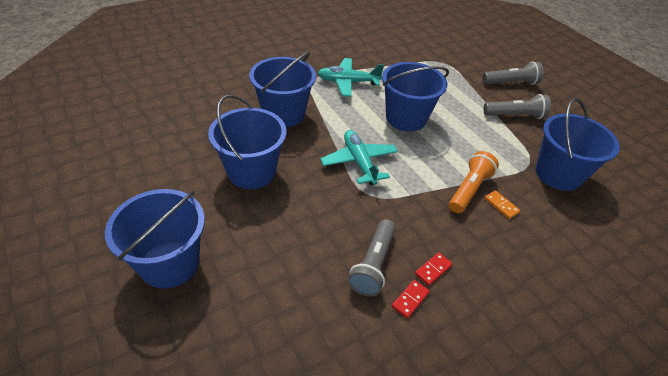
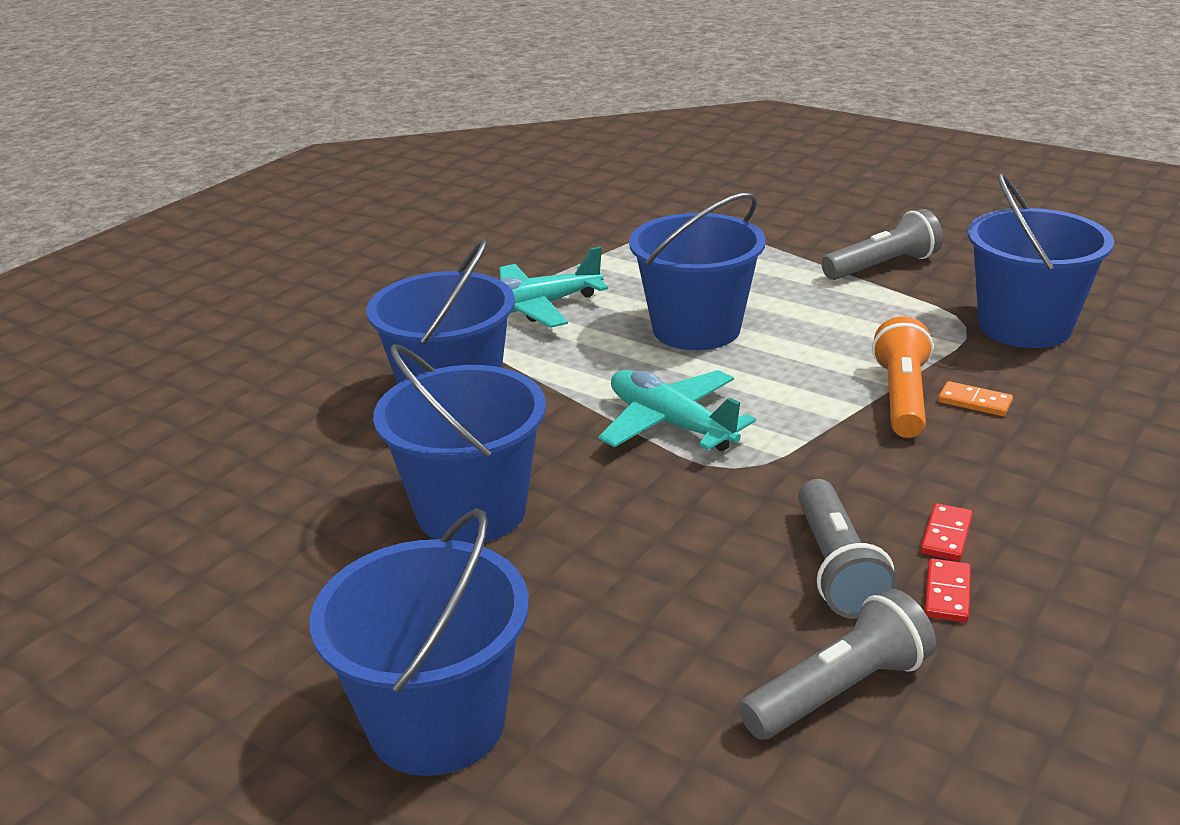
camera: 20 degrees left, 15 degrees down
grey flashlight [482,61,544,85] -> grey flashlight moved to [739,589,936,740]

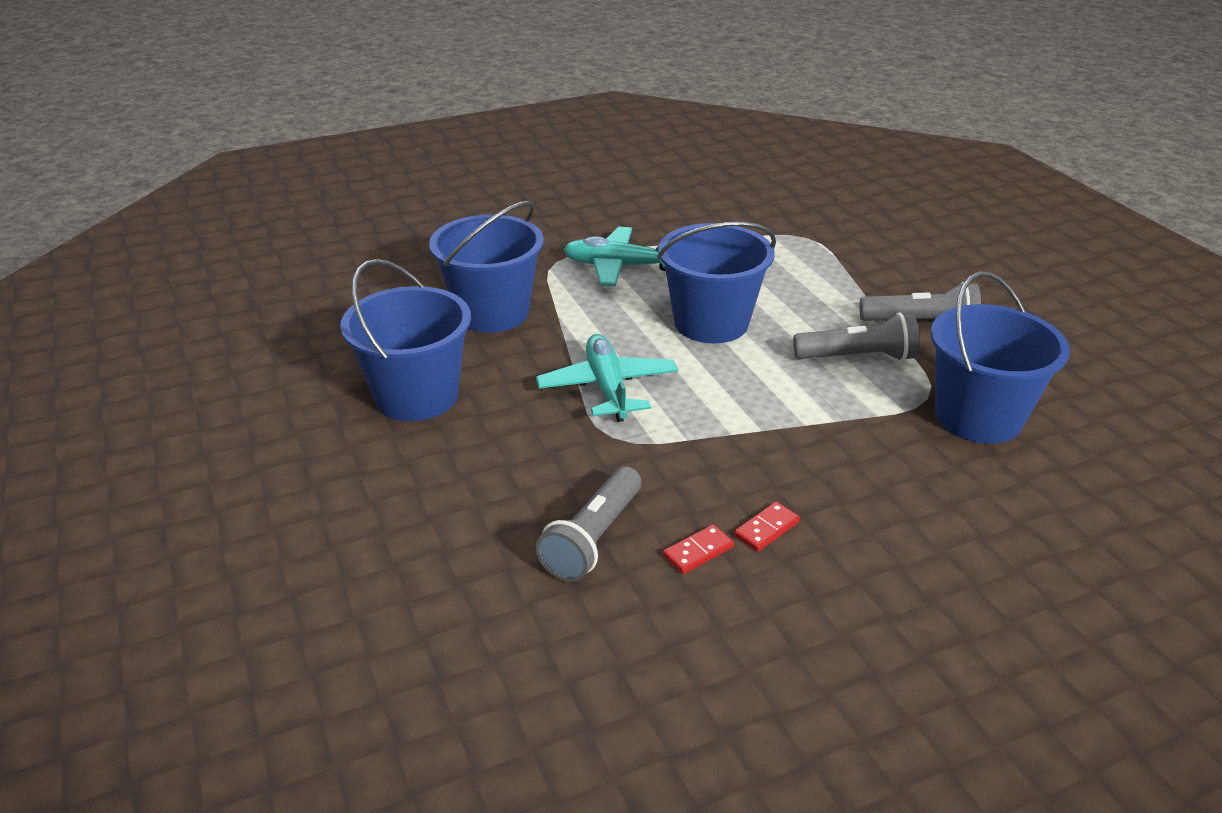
camera: 30 degrees right, 5 degrees up
blue bucket [310,509,529,776] -> none
grey flashlight [739,589,936,740] -> grey flashlight moved to [793,312,920,361]
orange flashlight [872,317,933,438] -> none
red domino [924,558,971,622] -> red domino moved to [734,502,800,552]
orange domino [938,381,1013,416] -> none

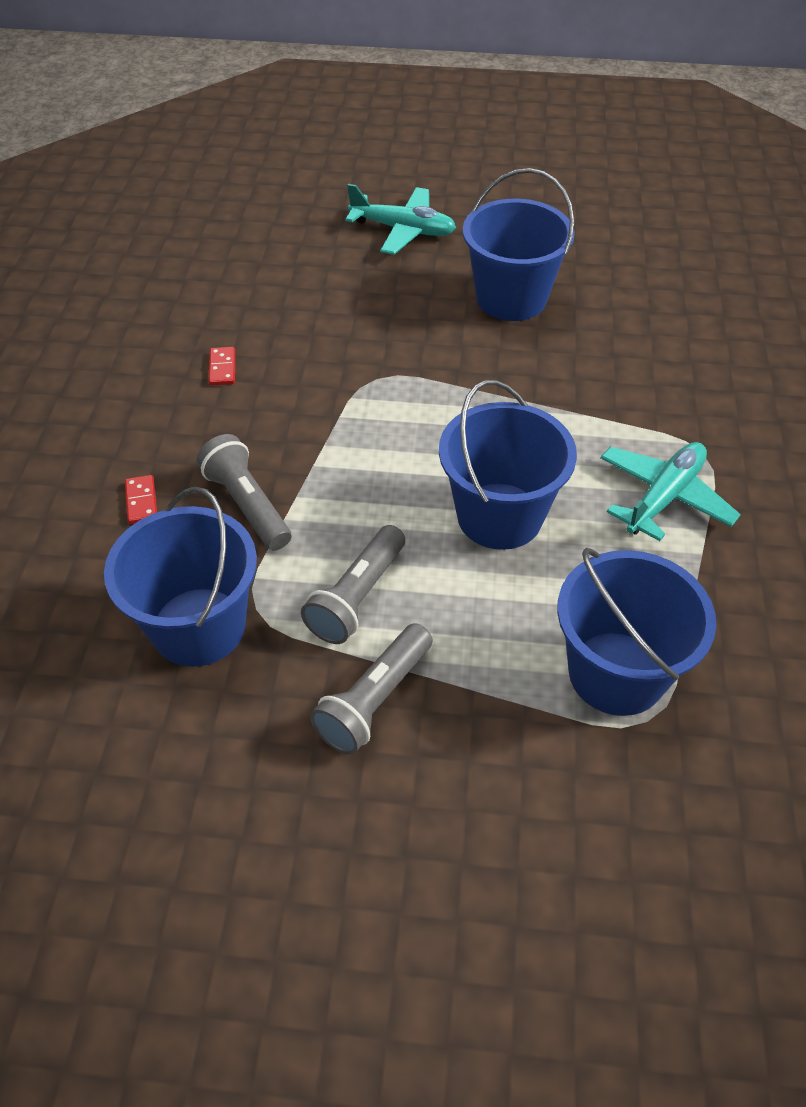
camera: 120 degrees right, 15 degrees up
blue bucket [429,201,544,333] -> blue bucket moved to [557,548,716,716]
turquoise plane [536,334,678,422] -> turquoise plane moved to [345,184,456,255]
grey flashlight [536,467,641,582] -> grey flashlight moved to [197,434,291,551]
red domino [734,502,800,552] -> red domino moved to [125,475,157,524]

